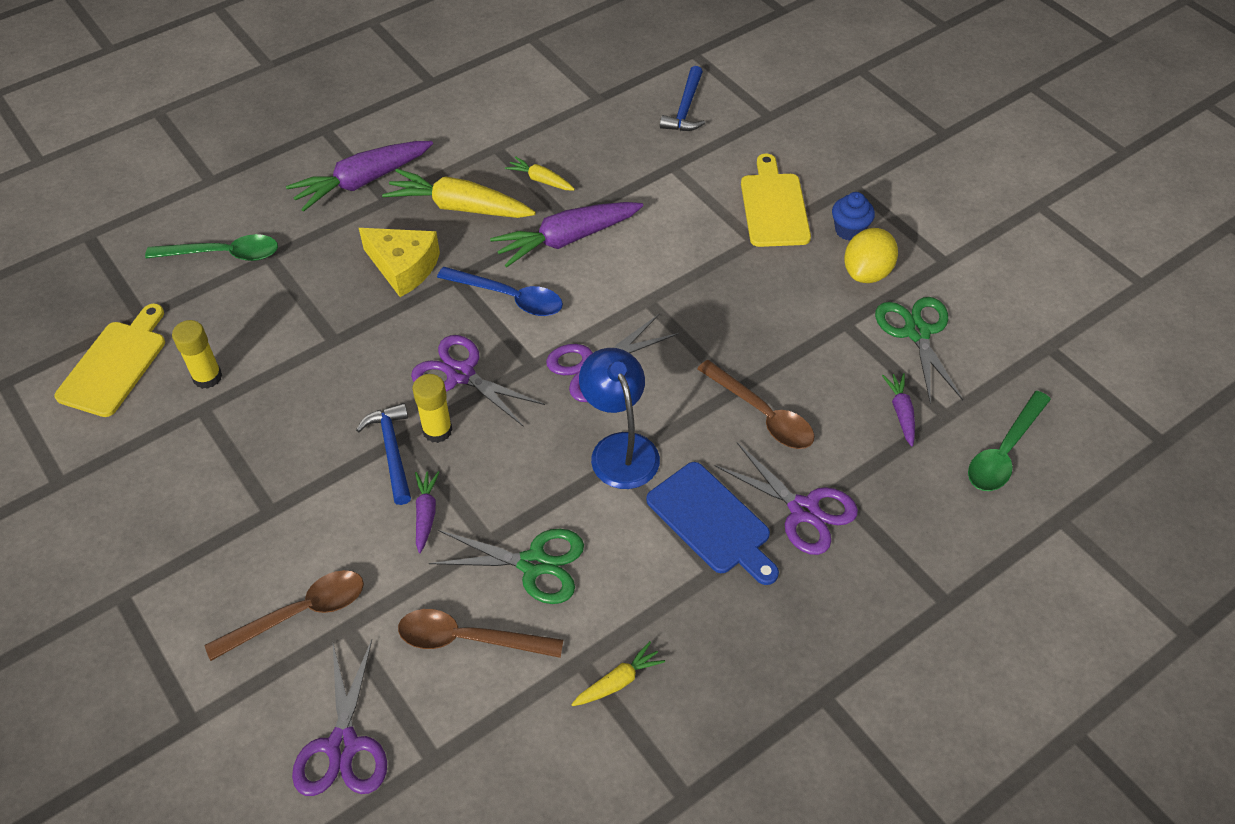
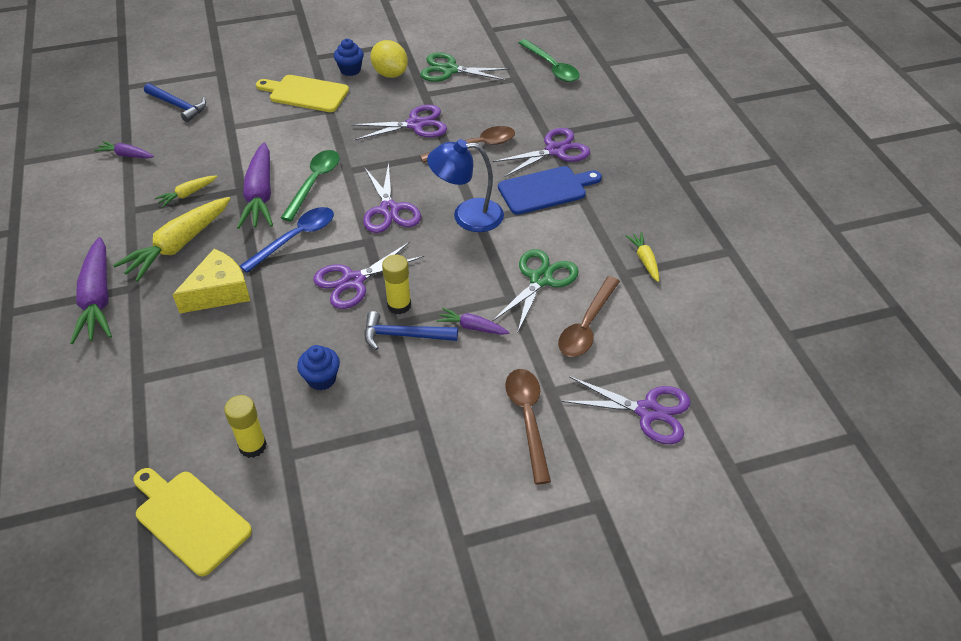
camera: 70 degrees left, 5 degrees down
green spoon [145,234,278,261] -> green spoon moved to [281,150,340,221]
purple carrot [882,373,915,447] -> purple carrot moved to [94,141,154,158]
none -> blue cupcake [297,345,340,390]
none -> purple scissors [351,105,447,140]

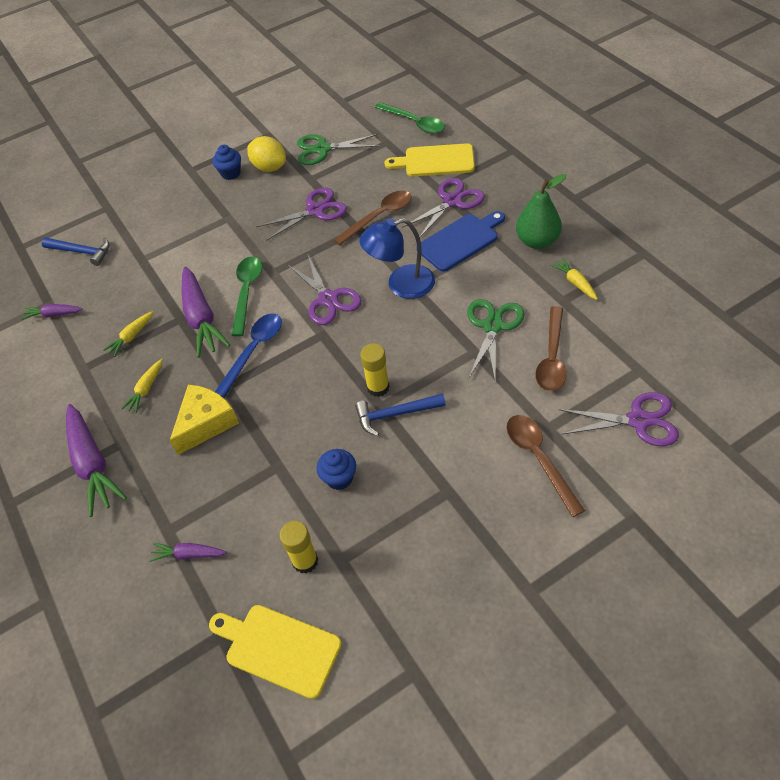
camera: 10 degrees left, 5 degrees up
yellow carrot [113,197,231,282] -> yellow carrot [121,359,163,413], size x0.51
yellow cutting board [256,75,349,112] -> yellow cutting board moved to [384,143,475,177]
purple scissors [313,242,424,309] -> none
purple carrot [436,308,509,335] -> purple carrot moved to [149,543,227,562]
none -> green pear [516,174,566,249]

